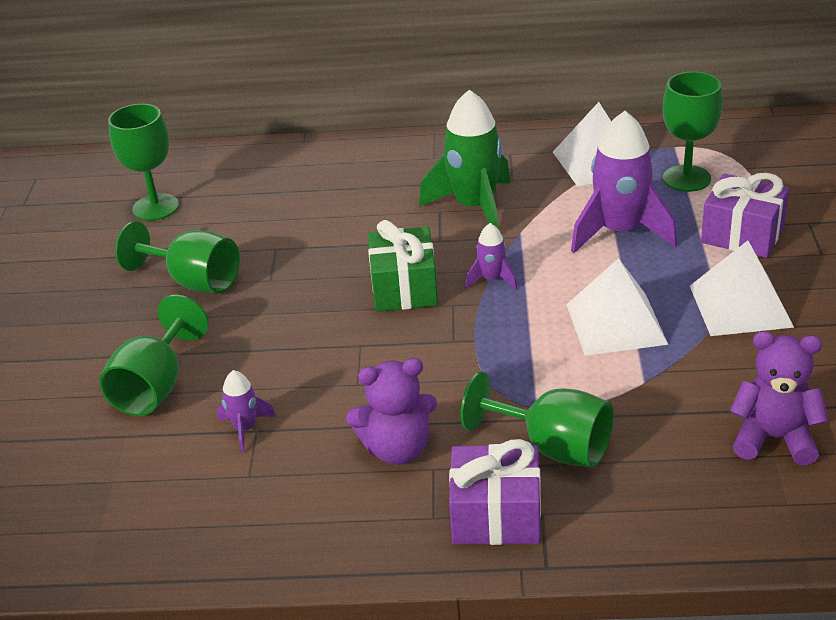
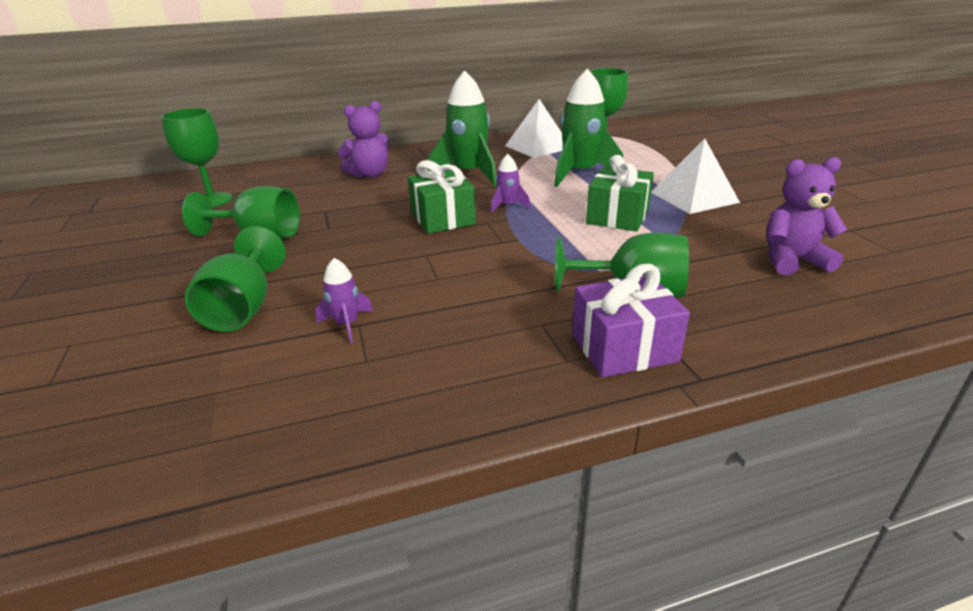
camera: 20 degrees left, 5 degrees down
purple teddy bear [346,358,437,465] -> purple teddy bear moved to [338,101,389,178]
white pyramid [566,258,668,356] -> green gift [586,155,654,231]
purple rocket [571,111,677,253] -> green rocket [554,69,623,187]
purple gift [701,173,790,258] -> none

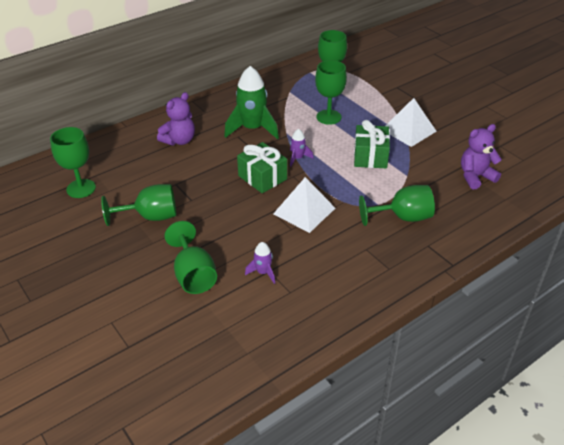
camera: 20 degrees left, 10 degrees up
white pyramid [505,99,563,158] -> white pyramid moved to [273,177,335,233]
green rocket [554,69,623,187] -> green goblet [315,60,347,125]
purple gift [572,264,690,378] -> none

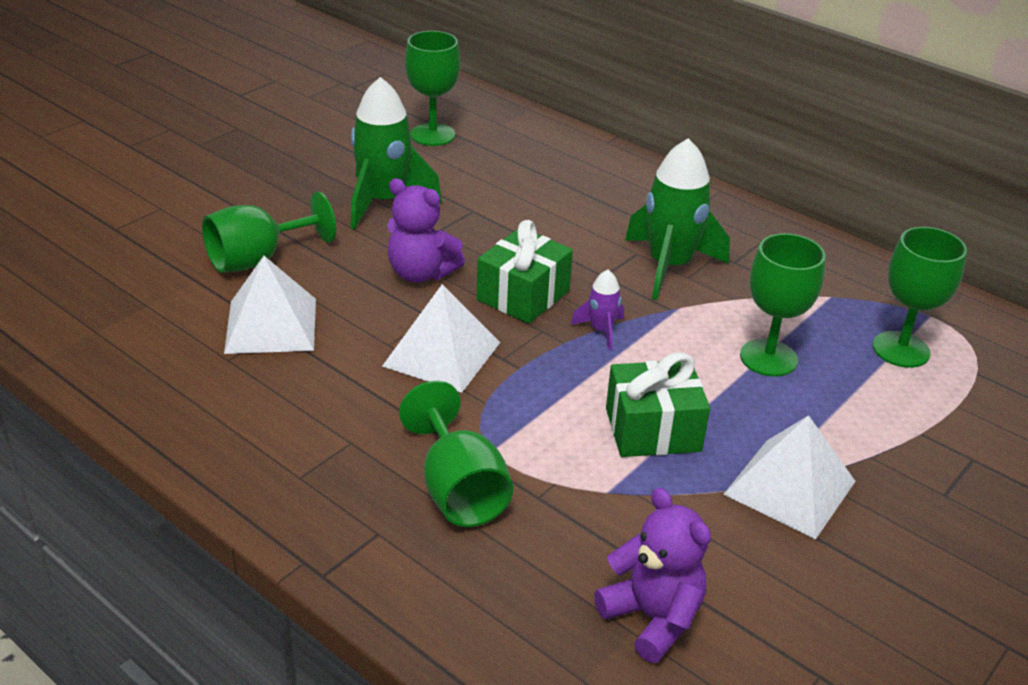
camera: 75 degrees right, 5 degrees down
green goblet [101,184,176,226] -> green rocket [350,77,442,229]
purple teddy bear [157,92,195,146] -> purple teddy bear moved to [387,178,465,282]
purple rocket [245,242,275,284] -> white pyramid [224,256,316,354]

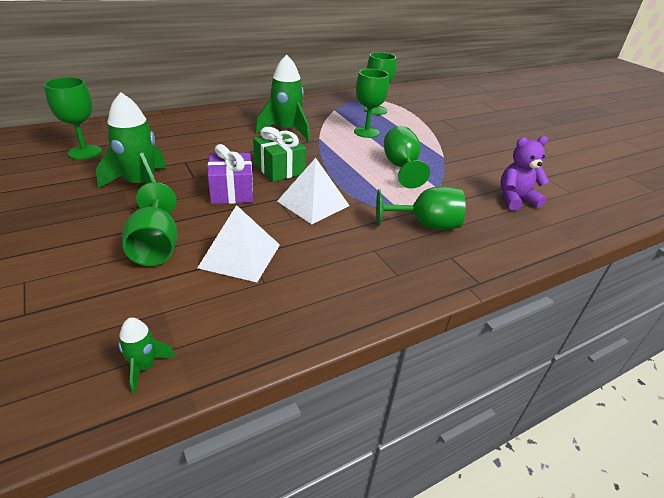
camera: 70 degrees left, 0 degrees up
purple teddy bear [387,178,465,282] -> purple gift [208,144,253,204]
purple rocket [571,270,624,350] -> none
green gift [606,352,710,457] -> green goblet [384,126,430,188]
white pyramid [723,415,856,539] -> none
none -> green rocket [118,318,176,394]

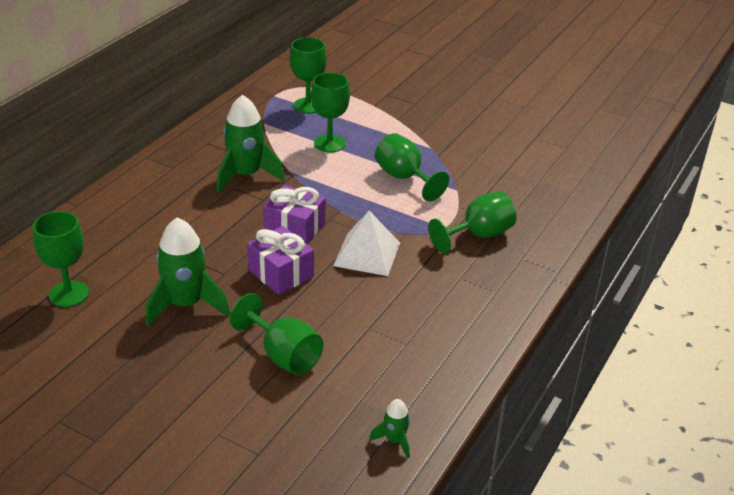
camera: 30 degrees left, 0 degrees up
white pyramid [198,205,280,282] -> none
green gift [253,127,306,182] -> purple gift [263,185,326,244]
purple teddy bear [501,136,549,211] -> none

